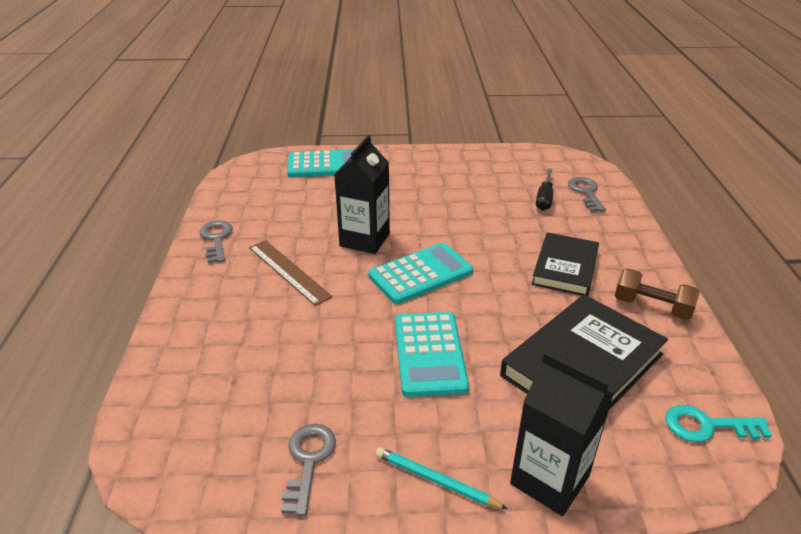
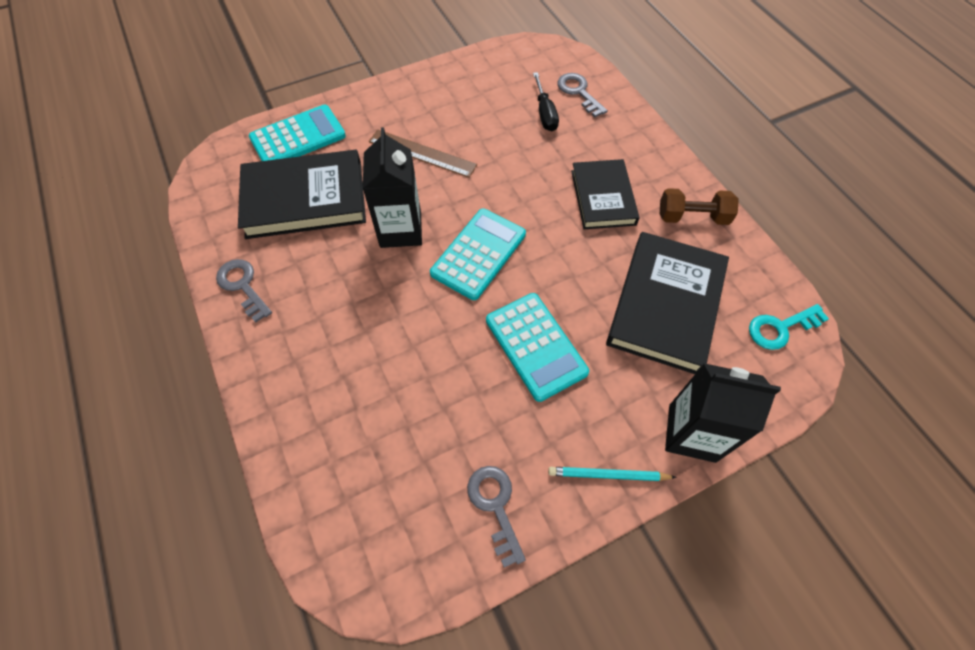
camera: 25 degrees left, 25 degrees up
brown ruler [249,240,333,306] -> brown ruler moved to [369,130,477,178]
none -> black book [238,150,366,239]

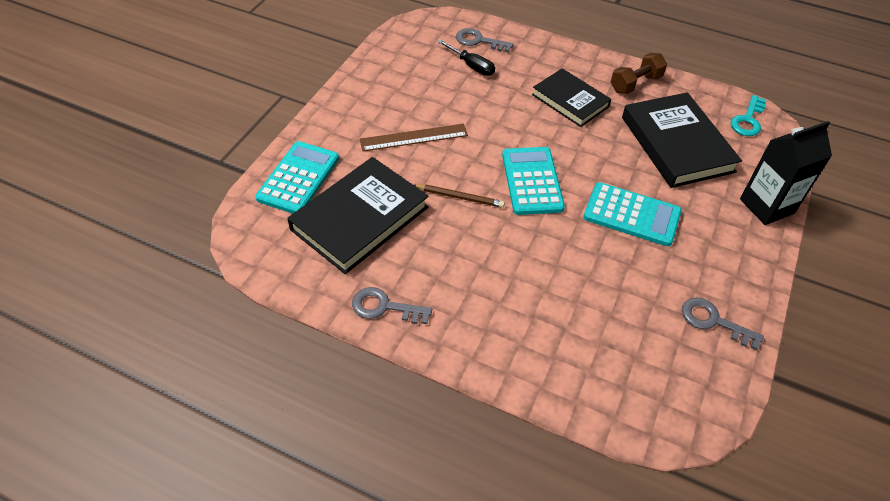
camera: 40 degrees left, 10 degrees down
black carton [363,127,422,248] -> brown pencil [414,184,505,208]
turquoise pencil [548,467,677,481] -> none

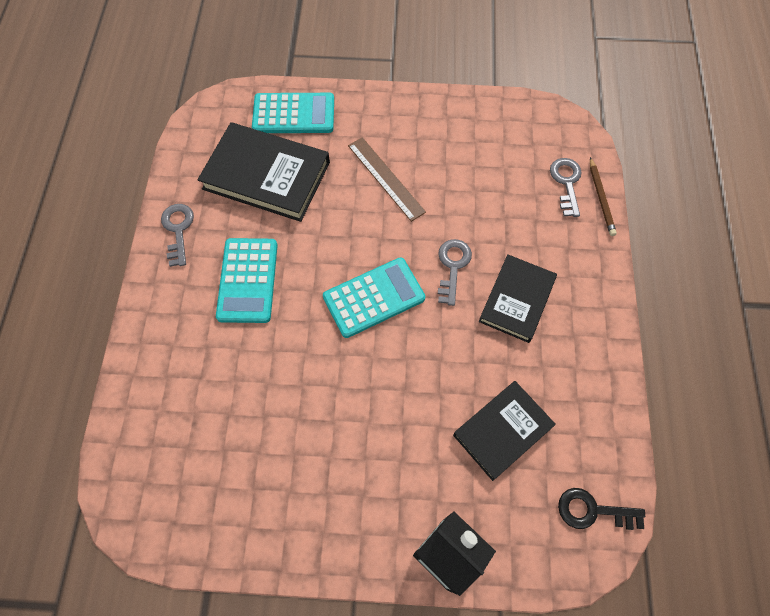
camera: 70 degrees right, 15 degrees up
brown pencil [414,184,505,208] -> brown pencil moved to [590,157,617,236]
black screwdriver [437,40,495,76] -> none
turquoise calculator [583,182,682,246] -> turquoise calculator moved to [216,238,278,323]
brown dumbbell [611,53,667,94] -> none
black book [622,92,742,188] -> black book [453,381,556,481], size x0.65
grey key [682,297,764,350] -> grey key moved to [438,239,472,306]
turquoise key [730,95,766,136] -> black key [558,488,645,530]

